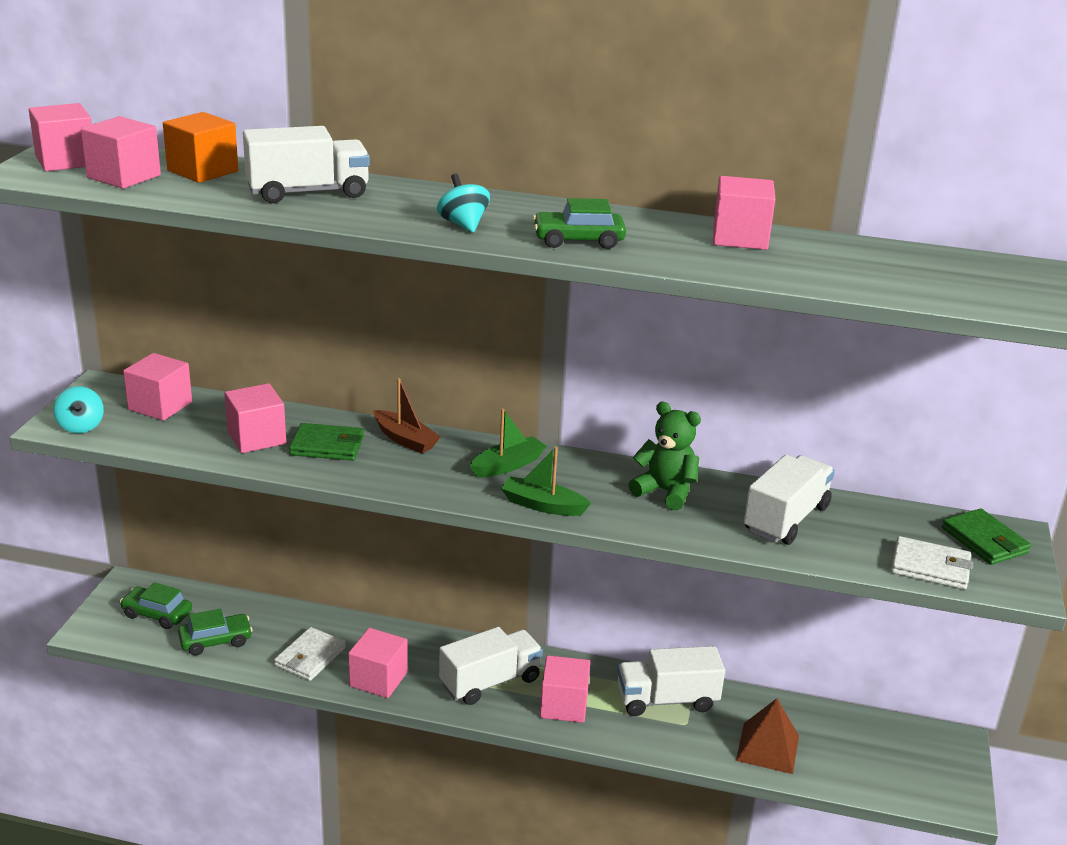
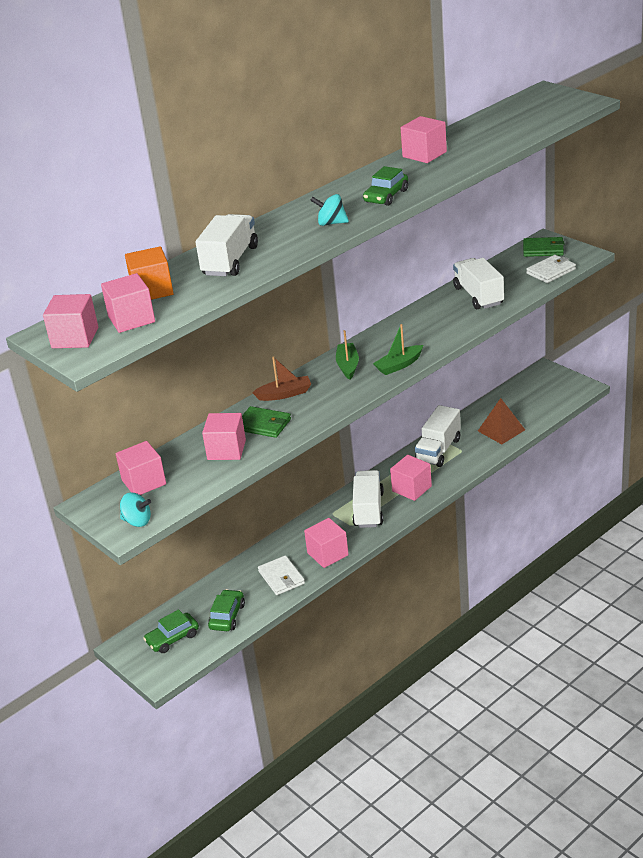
camera: 50 degrees left, 5 degrees up
green wallet [289,423,364,461] -> green wallet turned 75 degrees clockwise [242,406,291,438]
green teddy bear [629,402,701,511] -> none

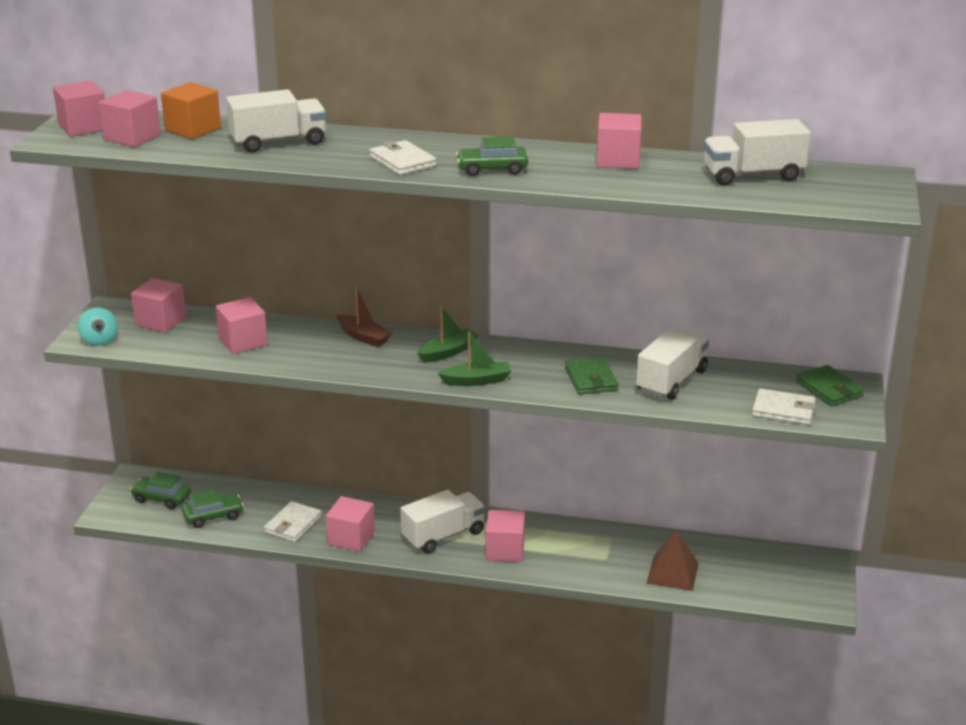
camera: 50 degrees right, 5 degrees down
green wallet [242,406,291,438] -> green wallet moved to [565,357,618,395]
turquoise spinning top [310,194,349,226] -> white wallet [369,140,436,175]
green boat [373,324,423,375] -> green boat turned 150 degrees clockwise [438,331,511,386]
white truck [415,405,461,467] -> white truck moved to [704,119,811,185]

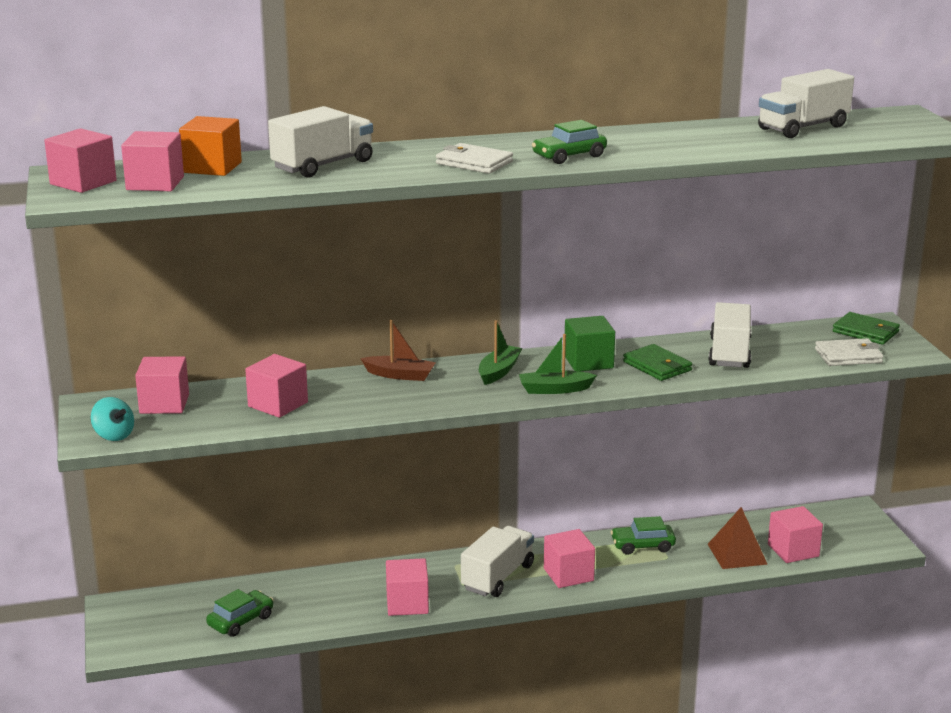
camera: 25 degrees left, 5 degrees down
green car [130,472,191,509] -> green car moved to [611,516,676,555]
white wallet [264,501,322,542] -> none
green boat [438,331,511,386] -> green boat turned 150 degrees counterclockwise [519,334,597,394]
pink cube [596,113,642,169] -> pink cube moved to [768,506,823,563]
none -> green cube [565,316,615,372]

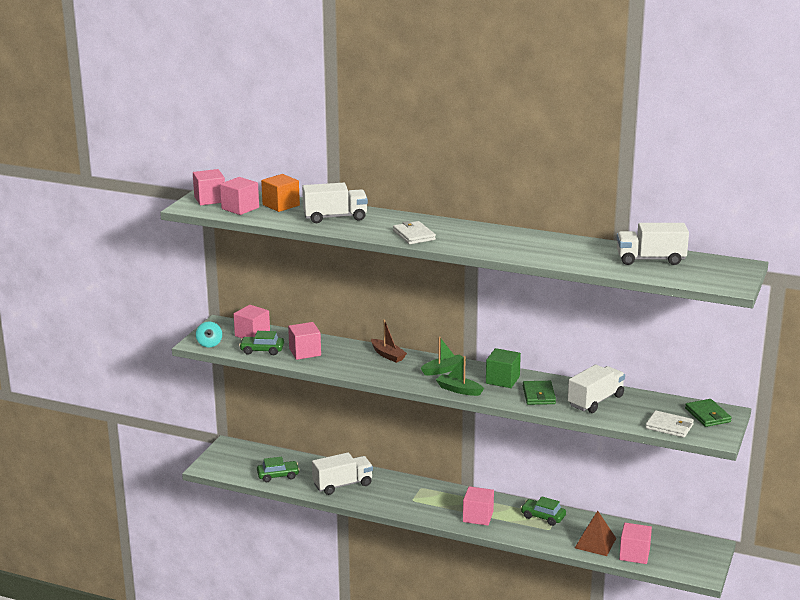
camera: 35 degrees right, 0 degrees up
pink cube [386,558,429,616] -> none
white truck [461,526,534,597] -> white truck moved to [312,452,373,495]
green car [532,120,607,164] -> green car moved to [239,331,284,355]

